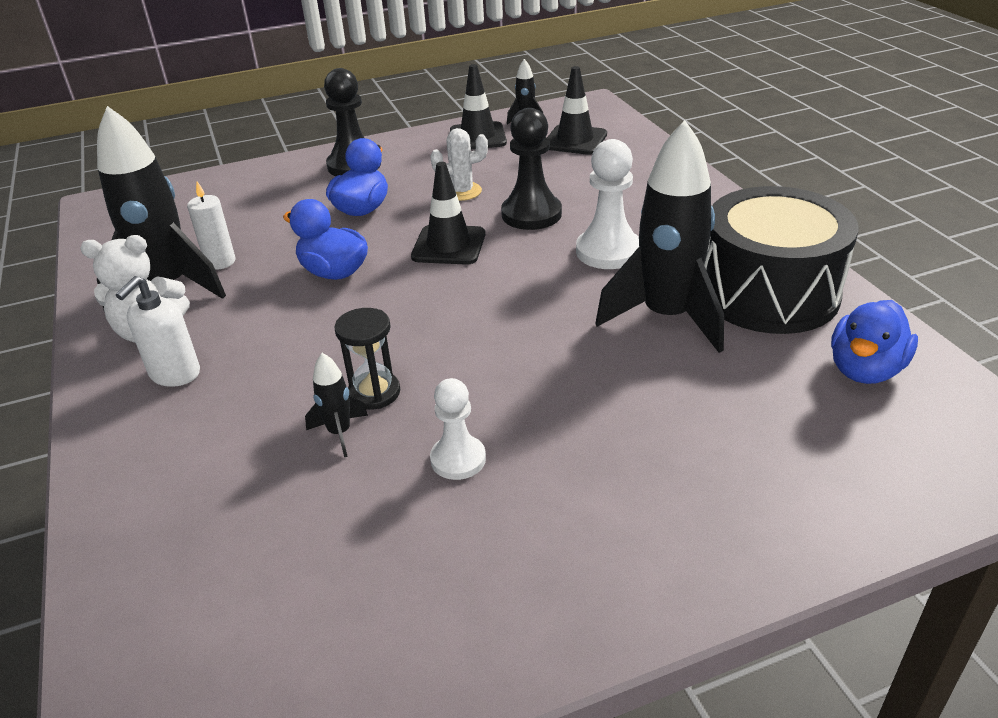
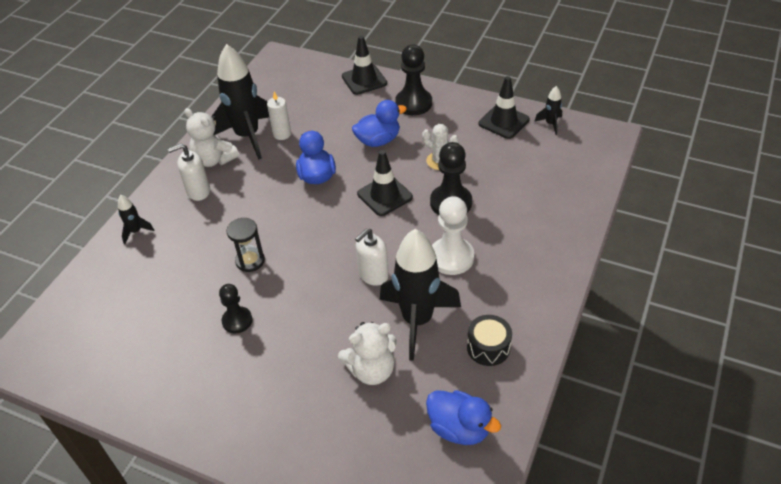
camera: 45 degrees right, 10 degrees up
black rocket [305,353,368,457] -> black rocket moved to [118,195,154,244]
white pawn [430,378,486,480] -> black pawn [219,284,252,333]
black traffic cone [547,66,607,155] -> black traffic cone moved to [342,36,387,95]
black drum [704,186,858,334] -> black drum [467,315,512,366], size x0.45
blue duck [831,300,918,384] -> blue duck turned 135 degrees counterclockwise [426,390,501,445]
none -> white teddy bear [338,322,397,385]
none -> white soap dispenser [355,228,389,286]

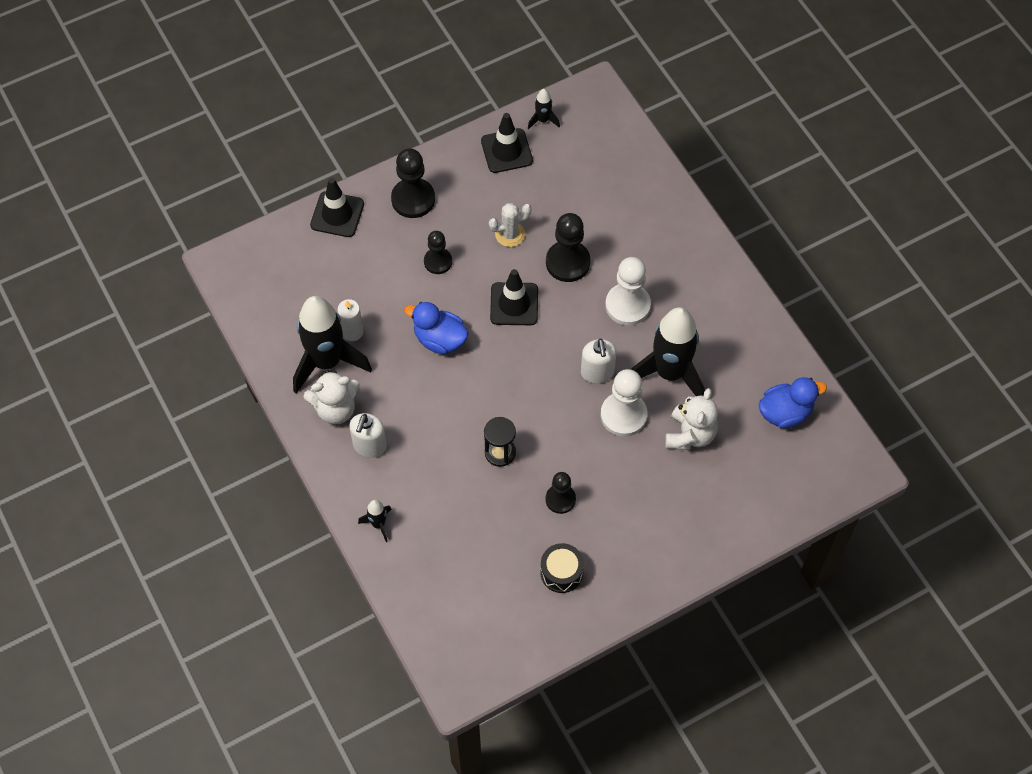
camera: 55 degrees left, 15 degrees up
blue duck [352,100,407,147] -> black pawn [424,231,452,274]
black drum [467,315,512,366] -> black drum moved to [540,543,584,593]
none -> white pawn [601,369,648,437]

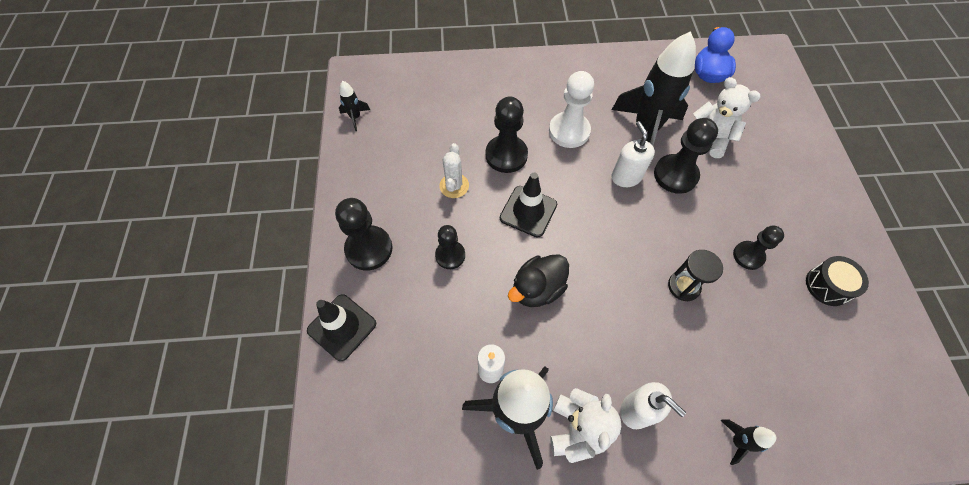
camera: 65 degrees left, 0 degrees up
blue duck [404,302,469,355] -> black duck [508,254,569,307]
black traffic cone [481,113,533,173] -> none
white soap dispenser [581,339,616,383] -> white soap dispenser turned 120 degrees counterclockwise [611,121,655,187]
white pawn [601,369,648,437] -> black pawn [654,118,718,194]

